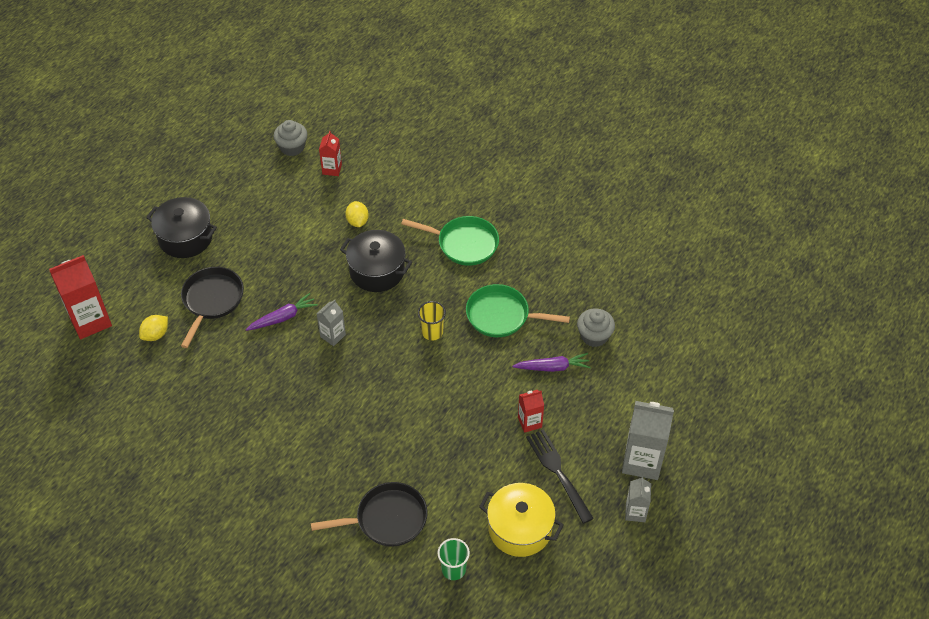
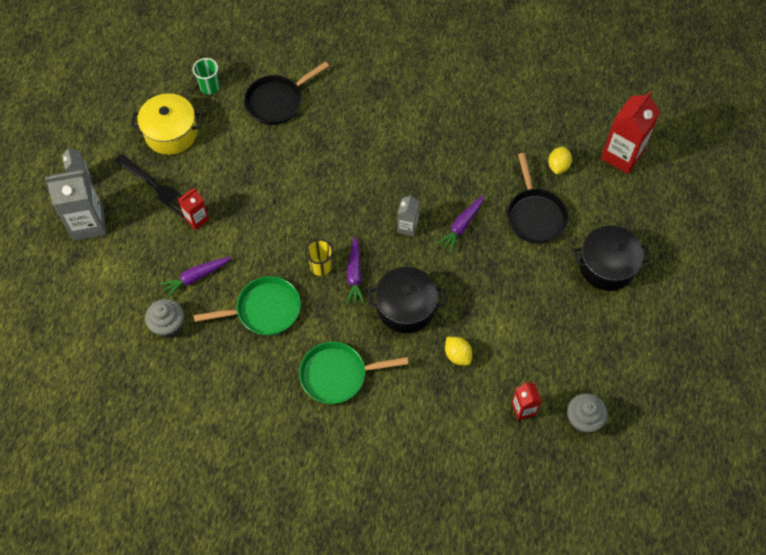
camera: 155 degrees right, 10 degrees up
none -> purple carrot [347,237,365,305]

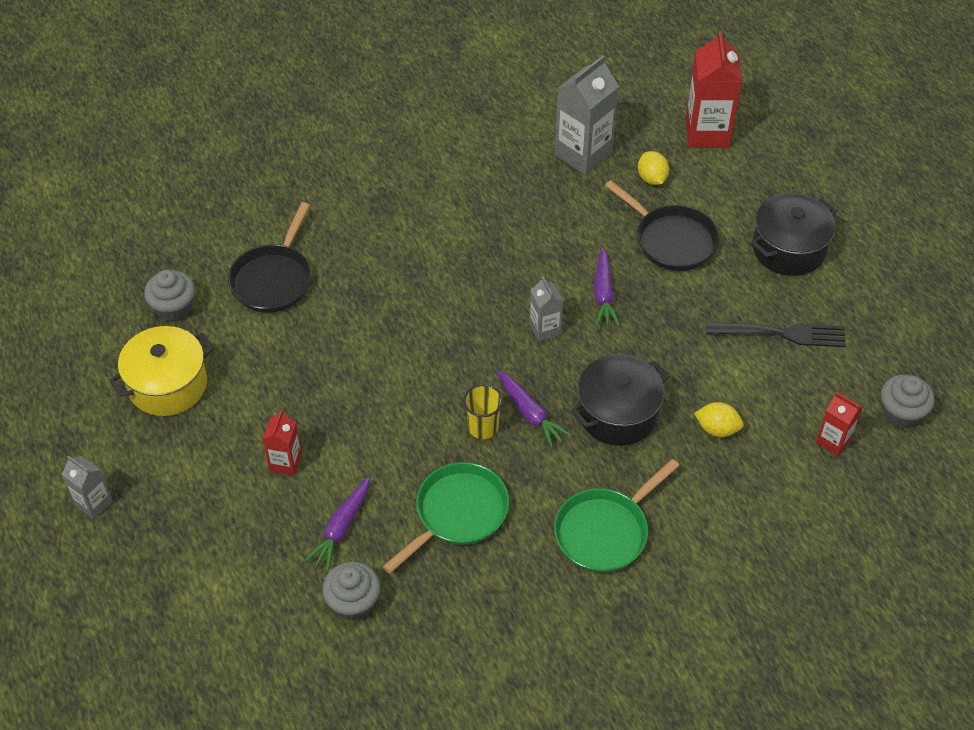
camera: 35 degrees left, 10 degrees down
grey carton [45,169,106,241] -> grey carton moved to [554,55,619,175]
black fork [115,154,184,217] -> black fork moved to [706,322,846,347]
green cup [192,58,220,95] -> grey cupcake [144,270,195,322]

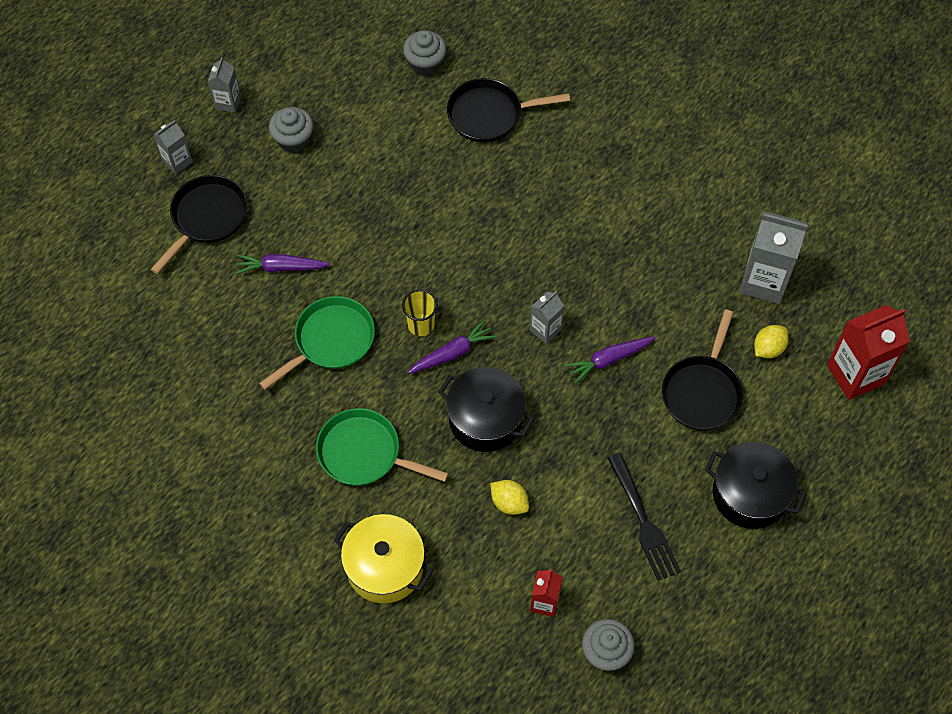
camera: 65 degrees right, 10 degrees up
yellow pot [109,326,214,416] -> yellow pot moved to [334,514,433,603]
red carton [263,410,302,475] -> none
grey cupcake [322,562,380,621] -> grey cupcake moved to [269,107,314,153]
green pan [383,462,509,574] -> green pan turned 60 degrees counterclockwise [259,296,375,390]
purple carrot [496,370,571,448] -> purple carrot turned 150 degrees counterclockwise [408,320,496,374]
yellow lemon [694,402,744,437] -> yellow lemon turned 45 degrees counterclockwise [490,480,529,515]
none -> black pan [150,175,247,274]
none -> grey carton [153,120,192,174]

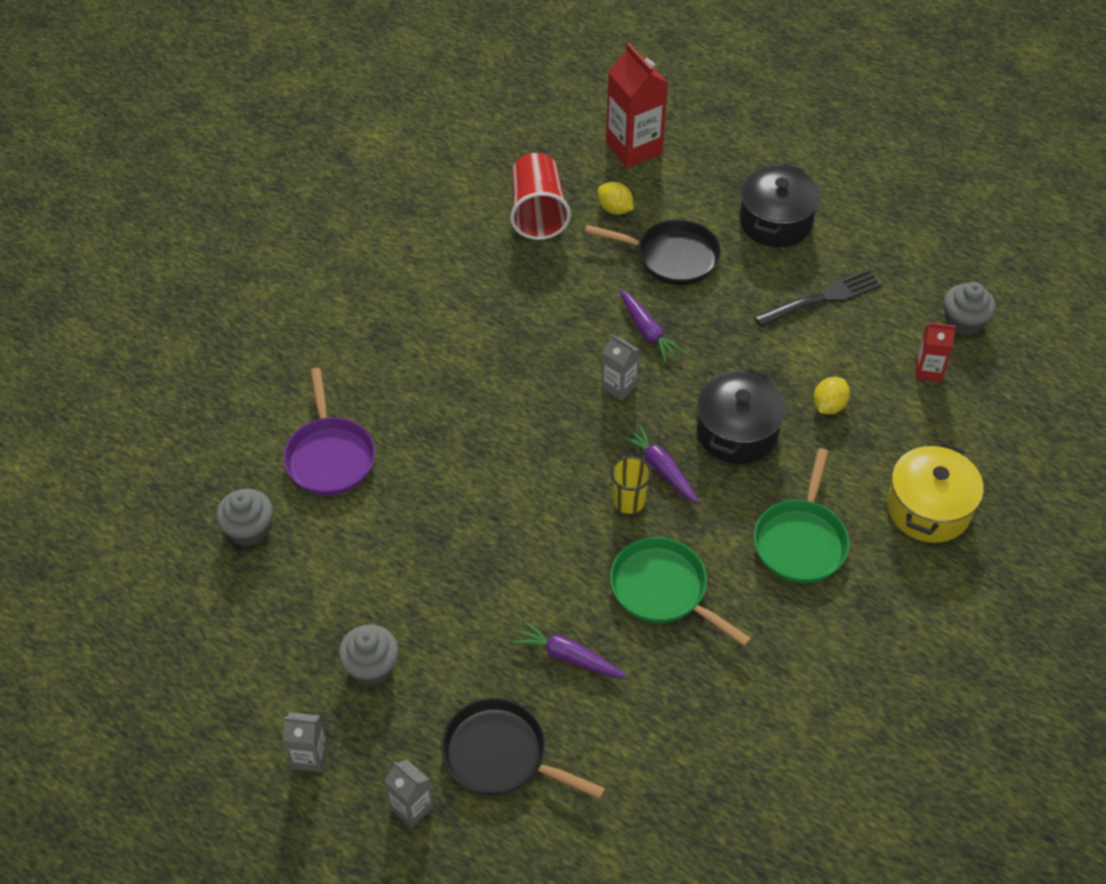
camera: 95 degrees left, 10 degrees down
purple carrot [236,254,330,274] -> purple carrot turned 120 degrees clockwise [512,620,627,677]
black pan [447,78,570,142] -> purple pan [283,368,375,495]
grey carton [739,211,808,304] -> red cup [510,153,571,240]

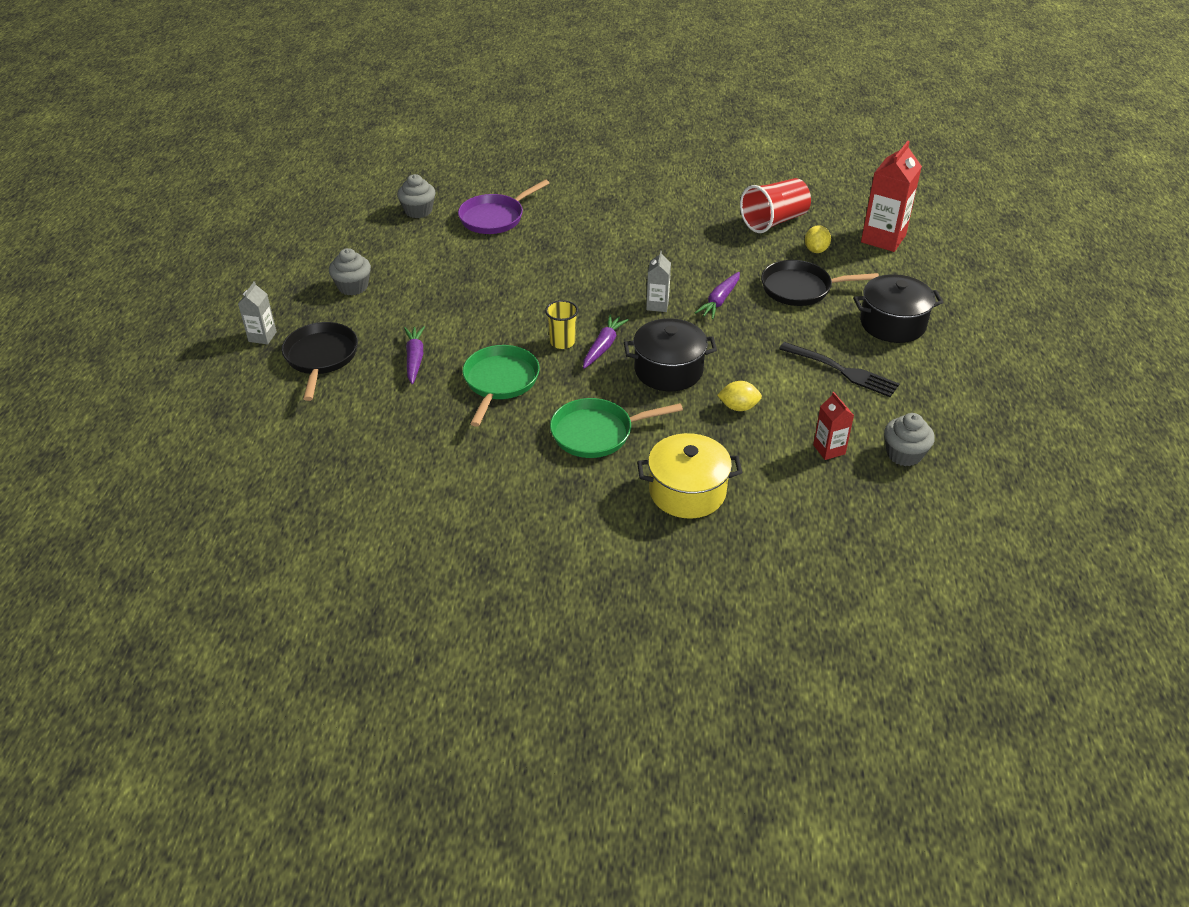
camera: 60 degrees right, 10 degrees down
grey carton [283,712,328,772] -> none
black pan [585,220,721,285] -> black pan turned 105 degrees clockwise [761,260,879,306]

